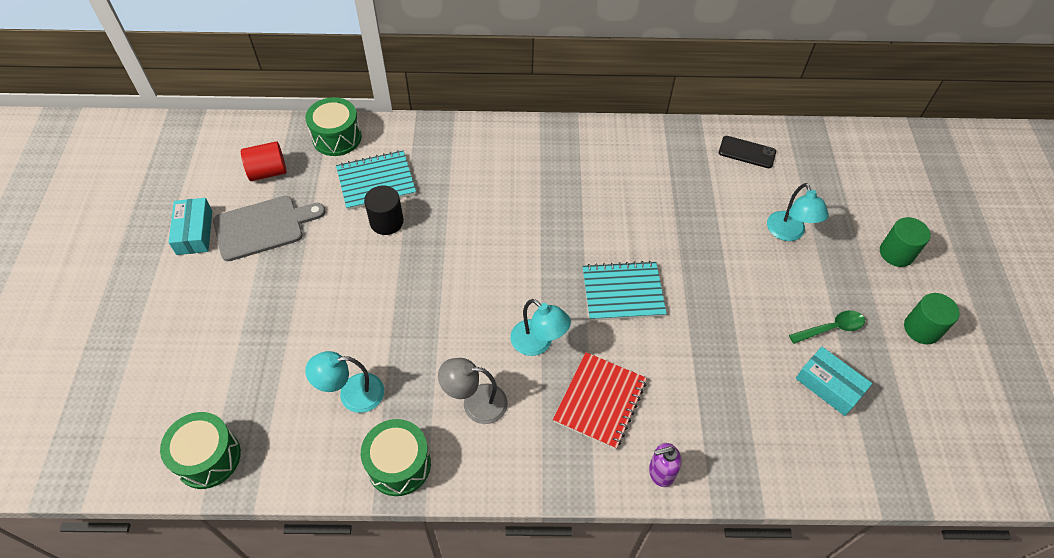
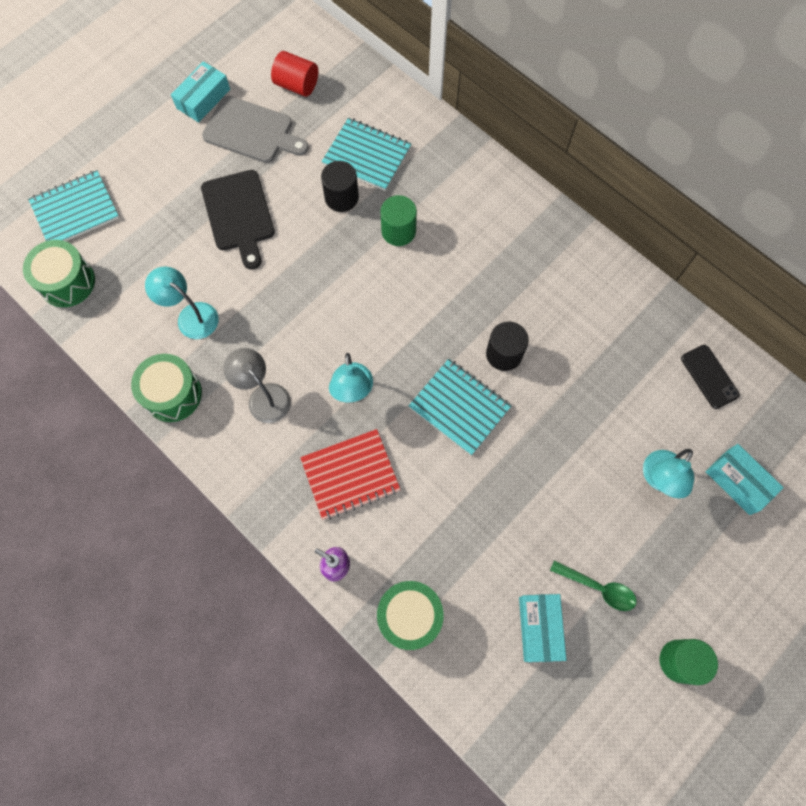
camera: 45 degrees right, 15 degrees up
green drum [306,97,362,156] -> green drum moved to [377,581,444,650]
green cylinder [880,217,931,267] -> green cylinder moved to [380,195,417,246]
none -> turquoise notebook [28,170,119,241]
none -> black cutting board [201,170,275,270]
none -> black cylinder [486,322,529,371]
none -> turquoise box [706,444,784,515]

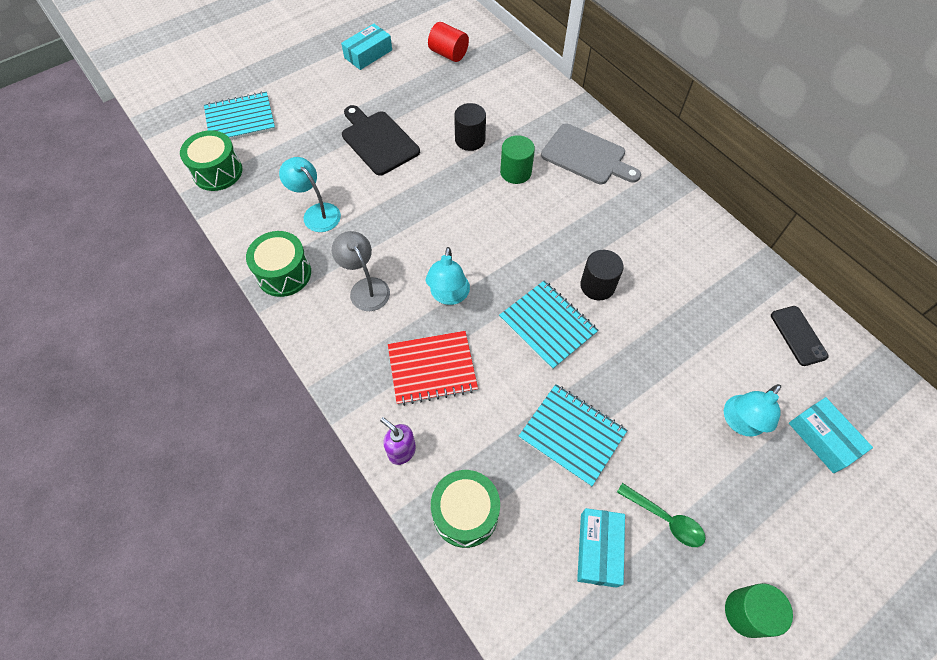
camera: 10 degrees right, 10 degrees down
black cutting board [201,170,275,270] -> black cutting board turned 150 degrees clockwise [342,105,420,176]
grey cutting board [202,96,309,163] -> grey cutting board moved to [541,124,641,184]
turquoise notebook [322,118,411,191] -> turquoise notebook moved to [519,384,628,487]

